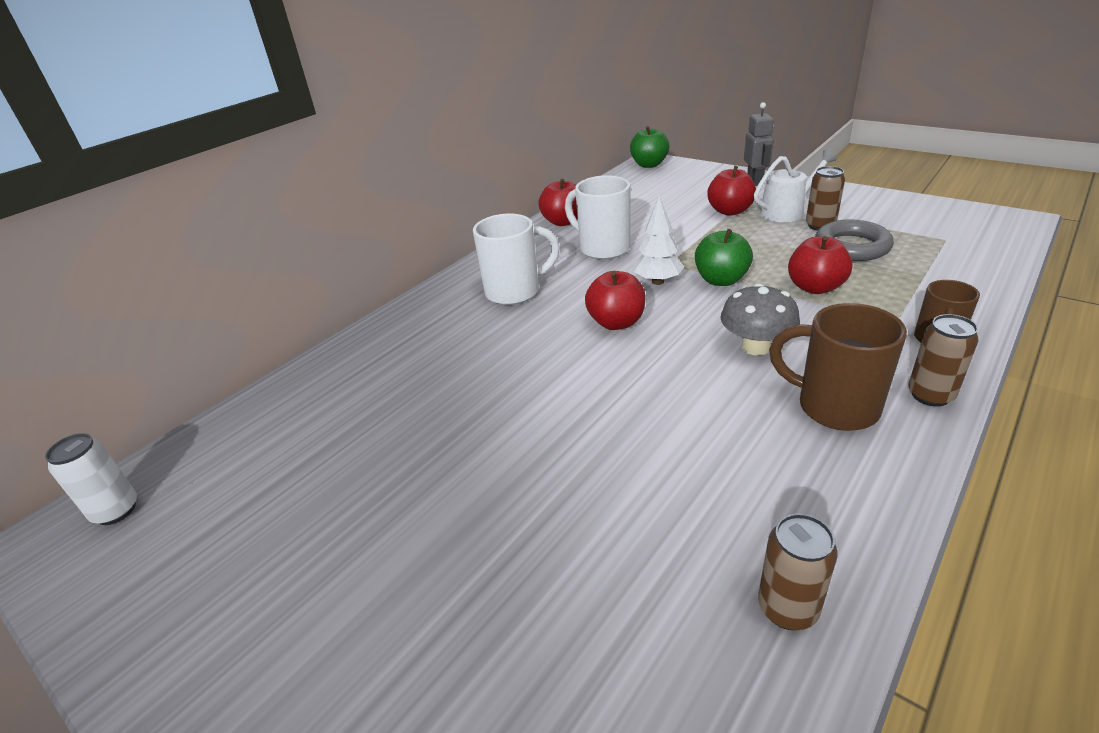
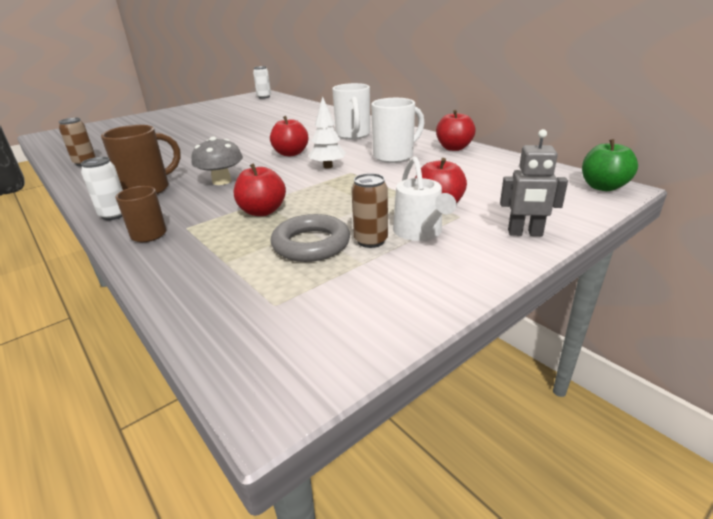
camera: 100 degrees right, 5 degrees down
green apple [695,229,753,286] -> none
brown can [908,314,979,407] -> white can [81,157,123,220]

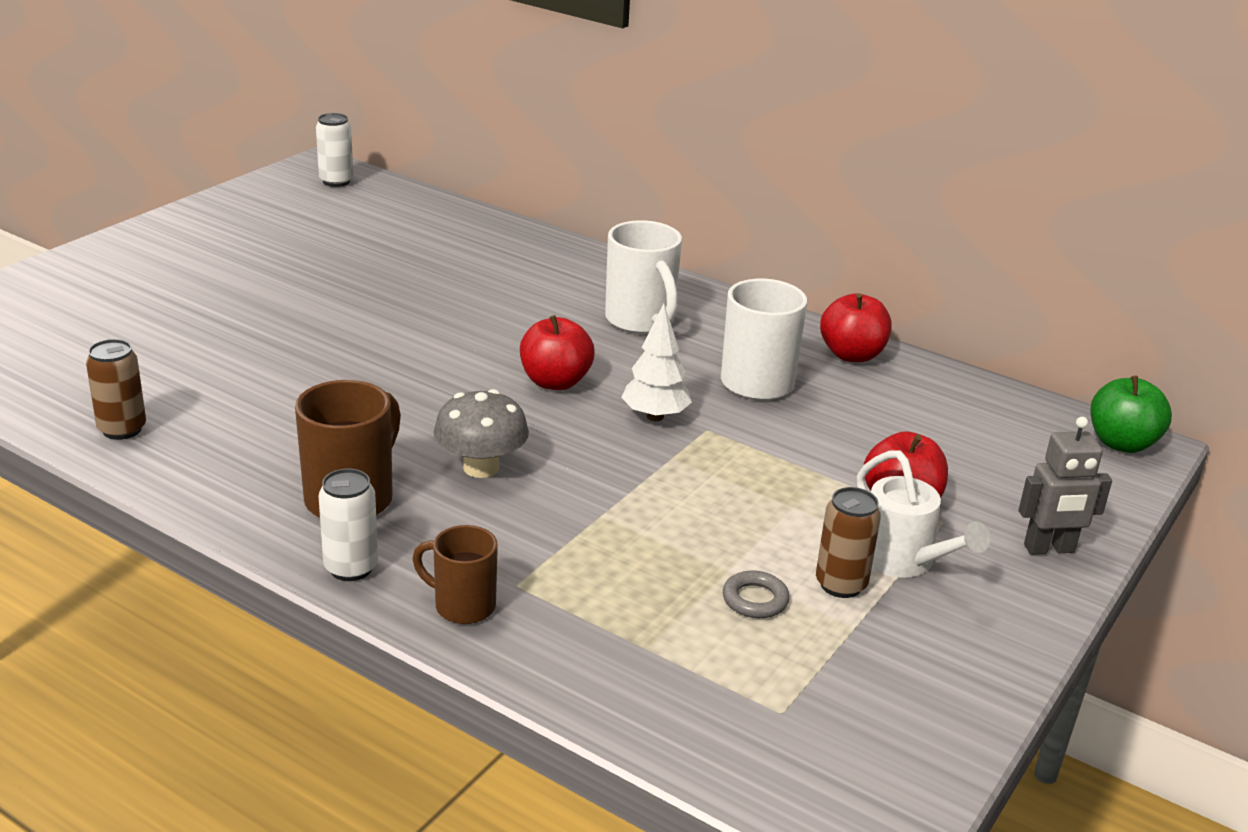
camera: 20 degrees left, 0 degrees up
red apple [234,163,286,216] -> none
grey ring [271,214,350,262] -> grey ring [723,570,789,618], size x0.53

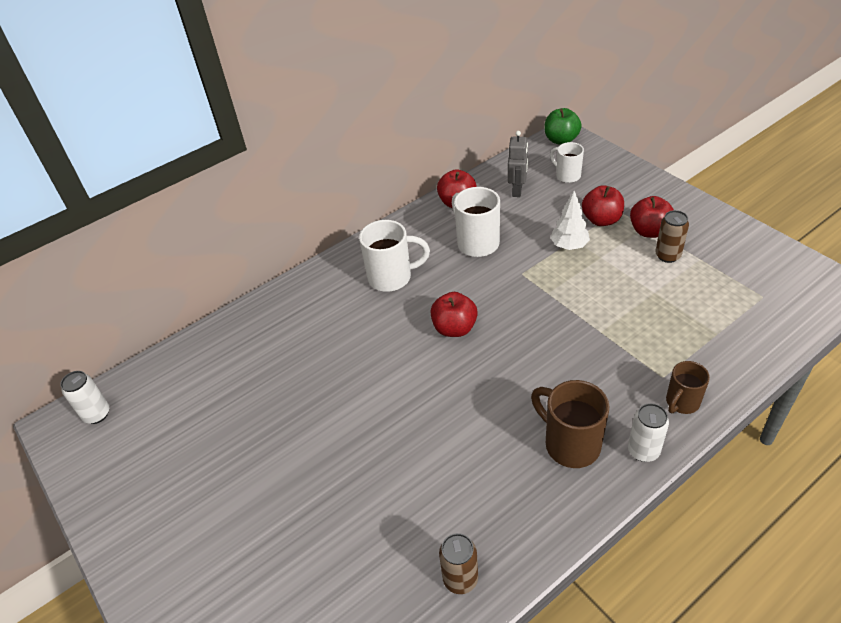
camera: 65 degrees left, 15 degrees up
grey mushroom [434,389,529,478] -> none
white tree [621,304,692,421] -> white tree moved to [550,191,590,250]
grey ring [723,570,789,618] -> none
white watering can [857,450,990,578] -> red apple [630,196,674,238]
grey robot [1019,417,1112,555] -> grey robot moved to [508,131,528,197]
none -> white mug [550,142,584,183]

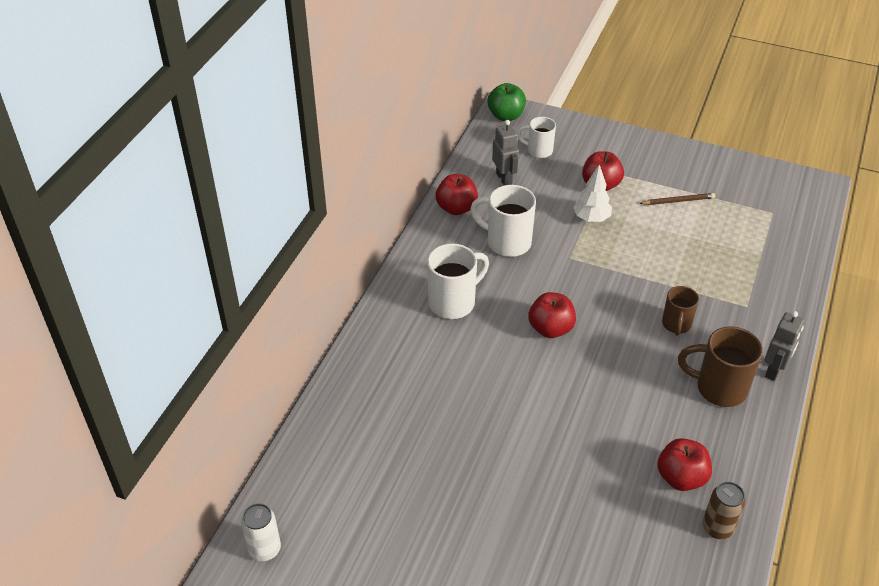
camera: 35 degrees left, 0 degrees up
white can [628,403,669,462] -> grey robot [764,311,804,381]
red apple [630,196,674,238] -> red apple moved to [657,438,712,491]
brown can [655,210,689,263] -> brown pencil [639,193,715,205]
brown mug [666,361,710,414] -> brown mug moved to [662,286,699,336]

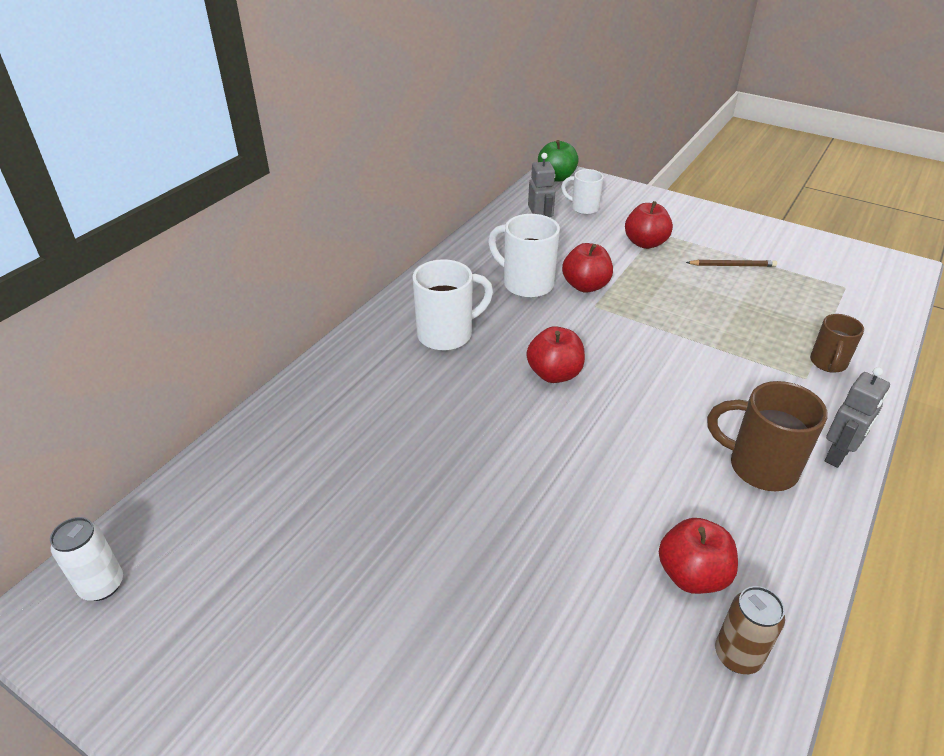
camera: 10 degrees right, 5 degrees down
red apple [436,174,478,215] -> red apple moved to [562,243,613,293]
white tree [573,165,612,222] -> none
brown mug [662,286,699,336] -> brown mug moved to [810,314,864,373]

